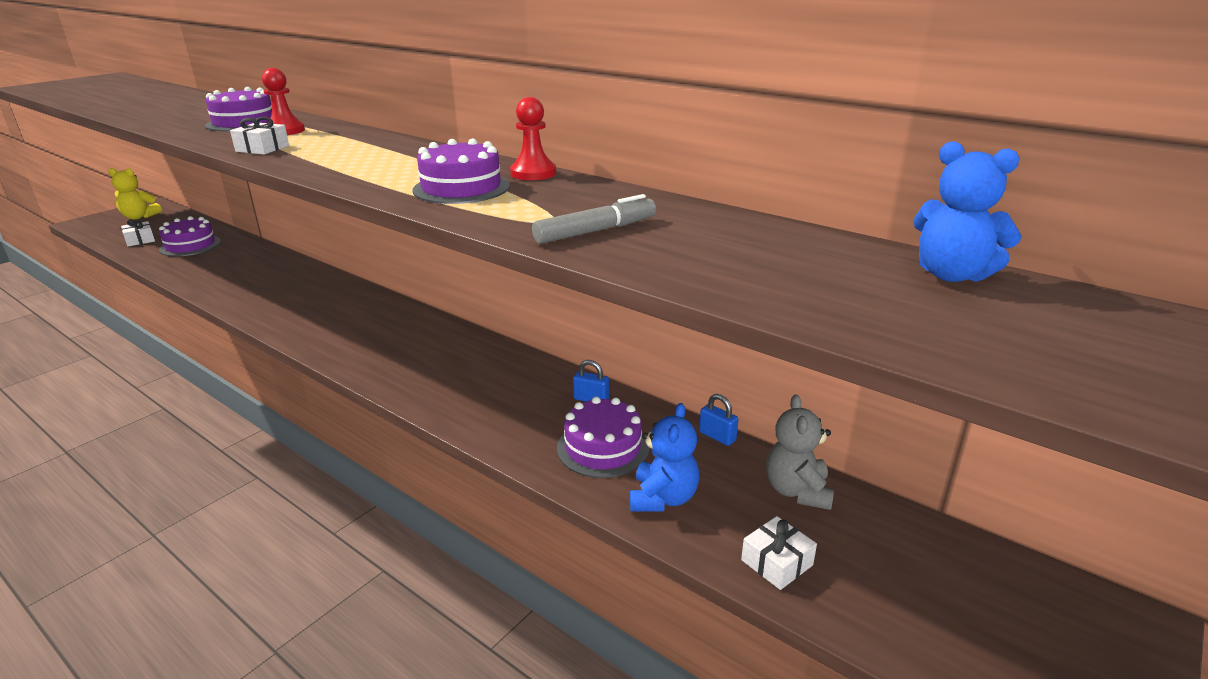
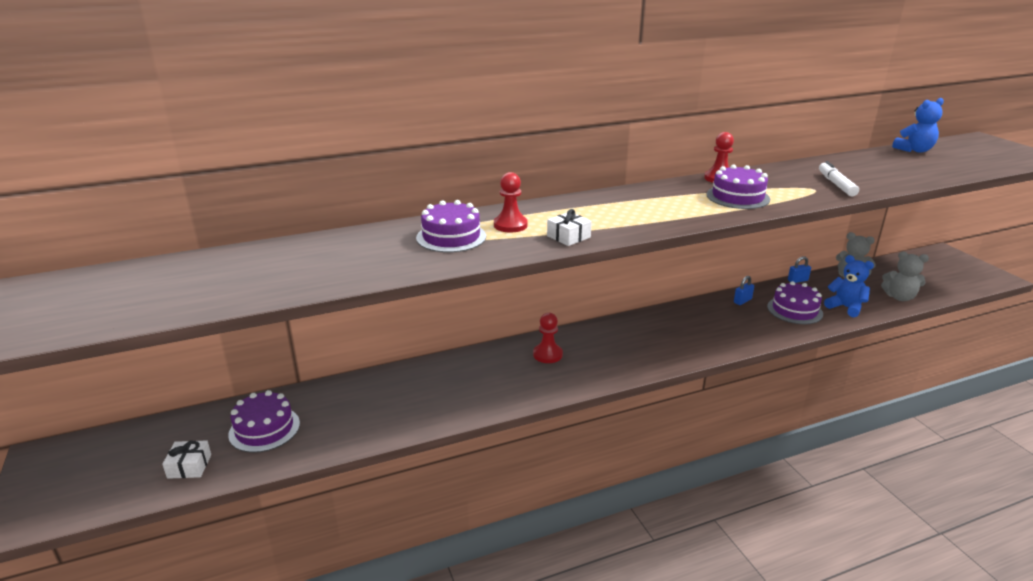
camera: 60 degrees left, 0 degrees up
yellow teddy bear [108,168,162,219] -> none
grey marker [532,194,656,244] -> white marker [819,161,859,196]
white gift [741,516,817,590] -> grey teddy bear [881,251,929,301]
none -> red pawn [533,313,563,363]

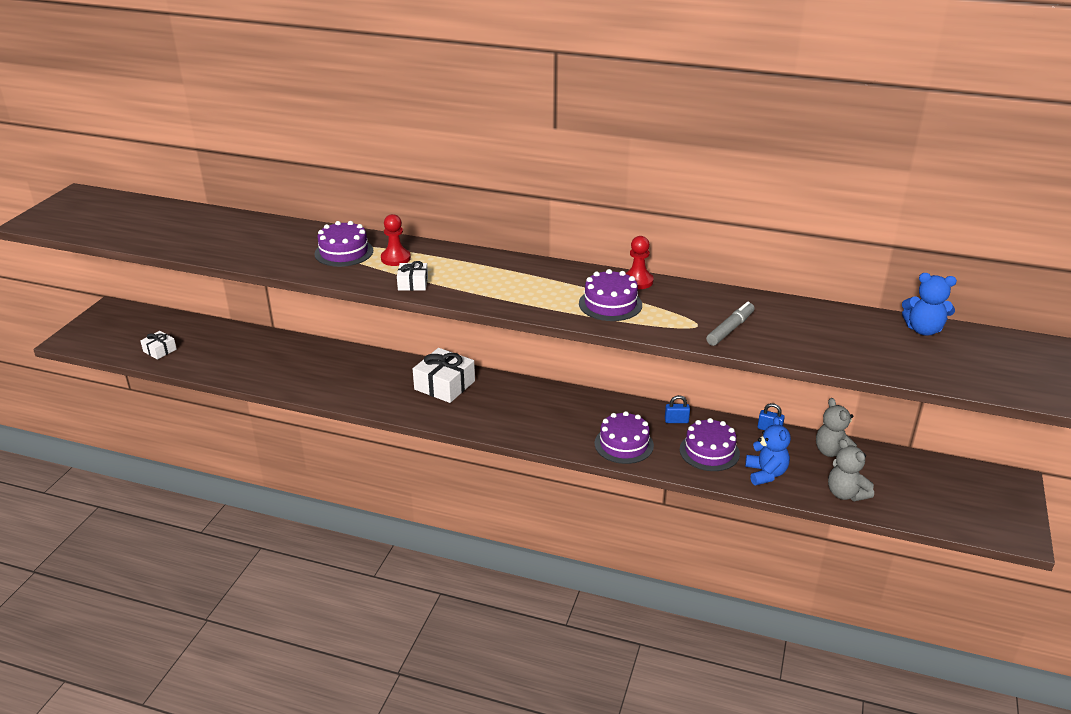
camera: 40 degrees right, 5 degrees up
purple cake [228,390,300,453] -> purple cake moved to [595,411,654,464]
red pawn [533,313,563,363] -> white gift [413,348,475,403]
white marker [819,161,859,196] -> grey marker [706,302,755,346]

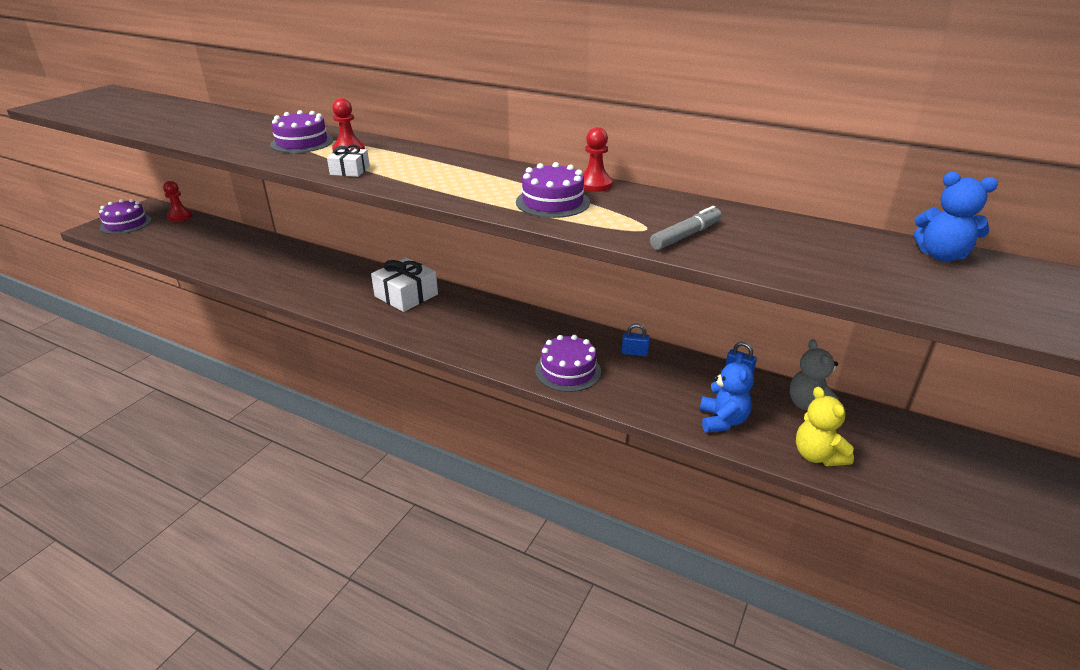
camera: 10 degrees right, 0 degrees up
white gift [141,331,177,360] -> none
purple cake [680,418,740,471] -> purple cake moved to [99,199,152,234]
grey teddy bear [828,439,874,501] -> yellow teddy bear [796,387,854,466]
none -> red pawn [163,181,193,222]

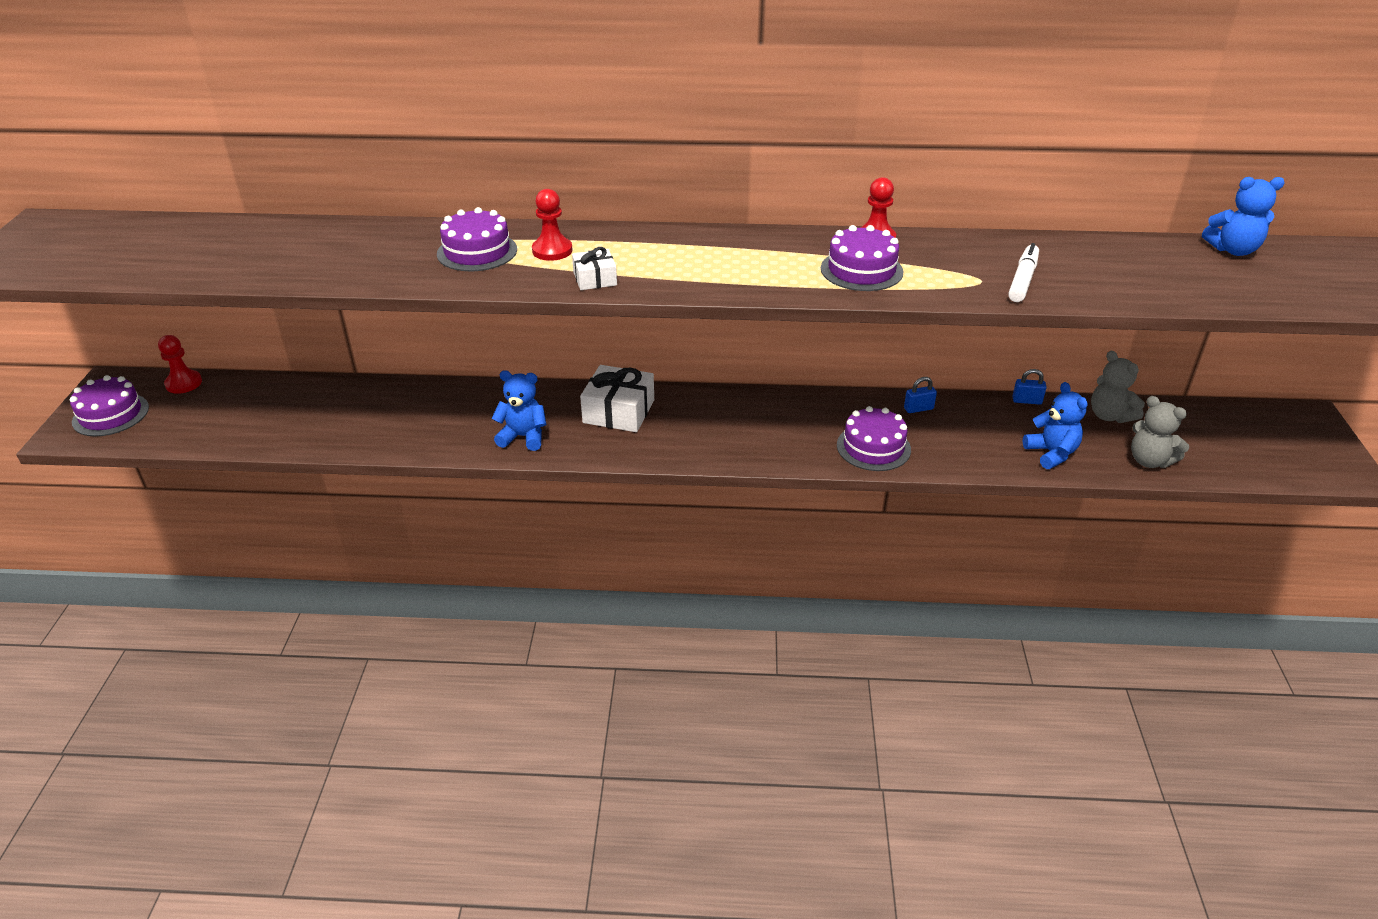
camera: 25 degrees left, 5 degrees up
grey marker [650,206,722,250] -> white marker [1008,243,1039,302]
yellow teddy bear [796,387,854,466] -> grey teddy bear [1131,396,1189,468]
none -> blue teddy bear [491,370,546,451]

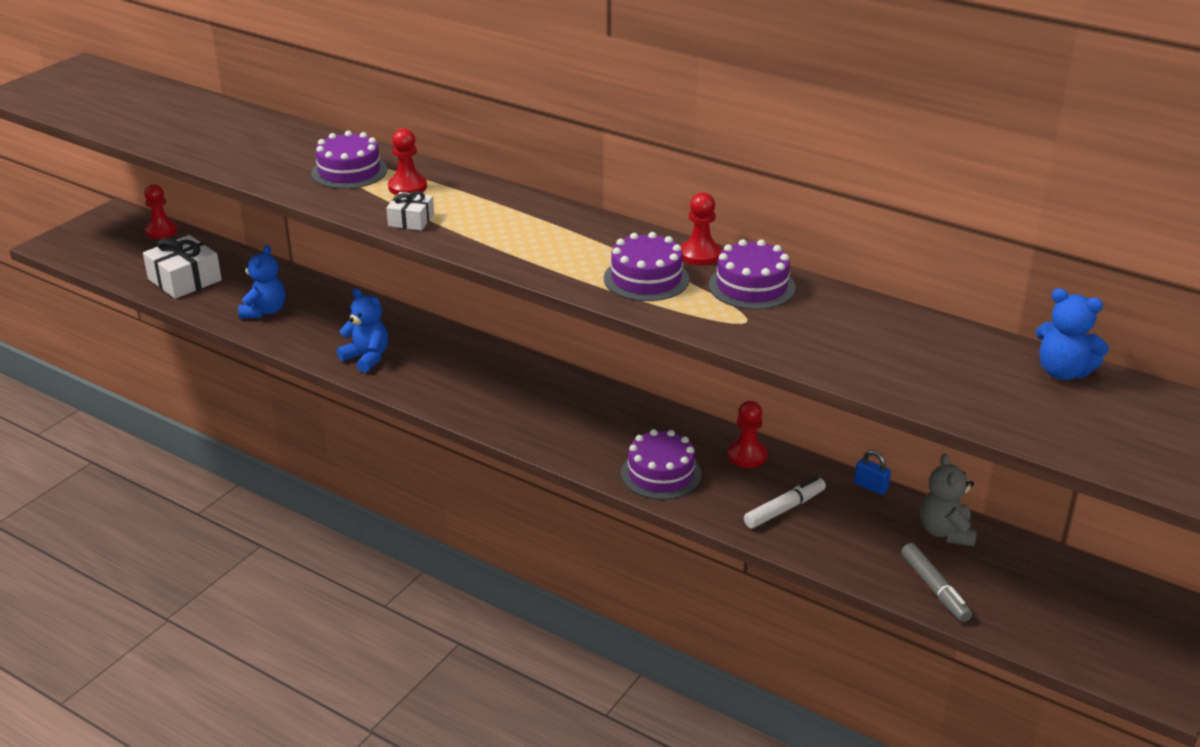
camera: 30 degrees right, 5 degrees down
purple cake [70,375,149,436] -> purple cake moved to [709,239,796,309]
white gift [580,365,654,432] -> white gift moved to [143,235,222,299]
blue padlock [904,377,937,413] -> red pawn [727,401,768,468]
white marker [1008,243,1039,302] -> white marker moved to [744,477,826,528]
blue teddy bear [1023,382,1088,469] -> blue teddy bear moved to [238,245,285,319]
grey teddy bear [1131,396,1189,468] -> grey marker [901,543,972,622]

